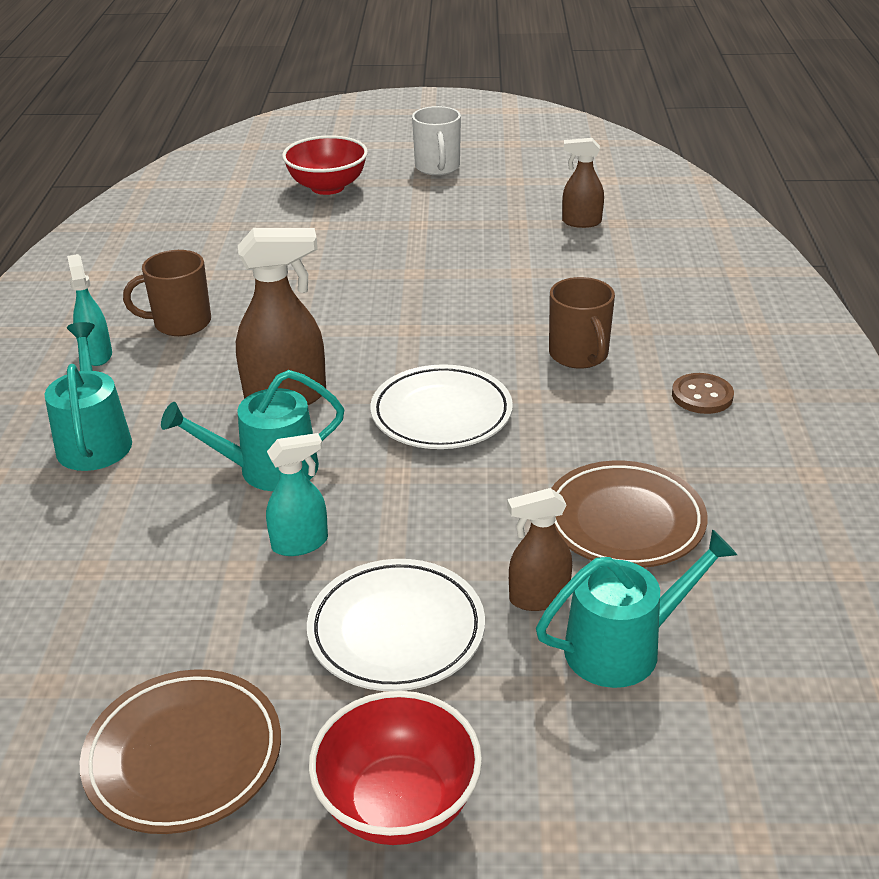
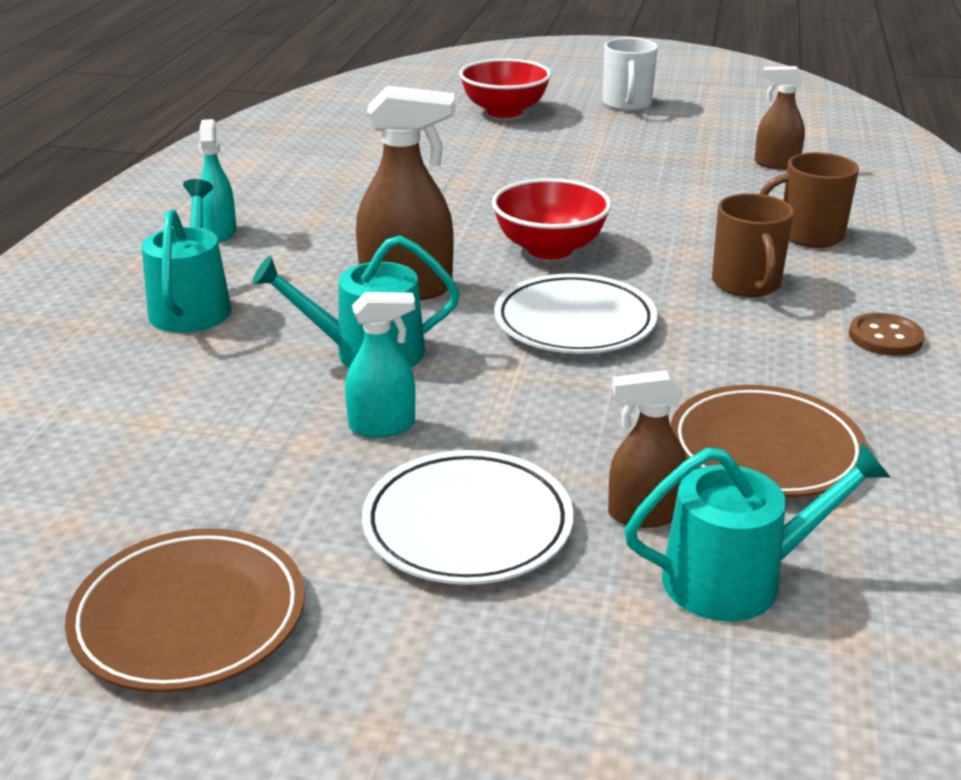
camera: 10 degrees right, 5 degrees down
brown mug [123,250,211,336] -> brown mug moved to [760,152,859,248]
red bowl [309,691,482,845] -> red bowl moved to [492,178,611,259]

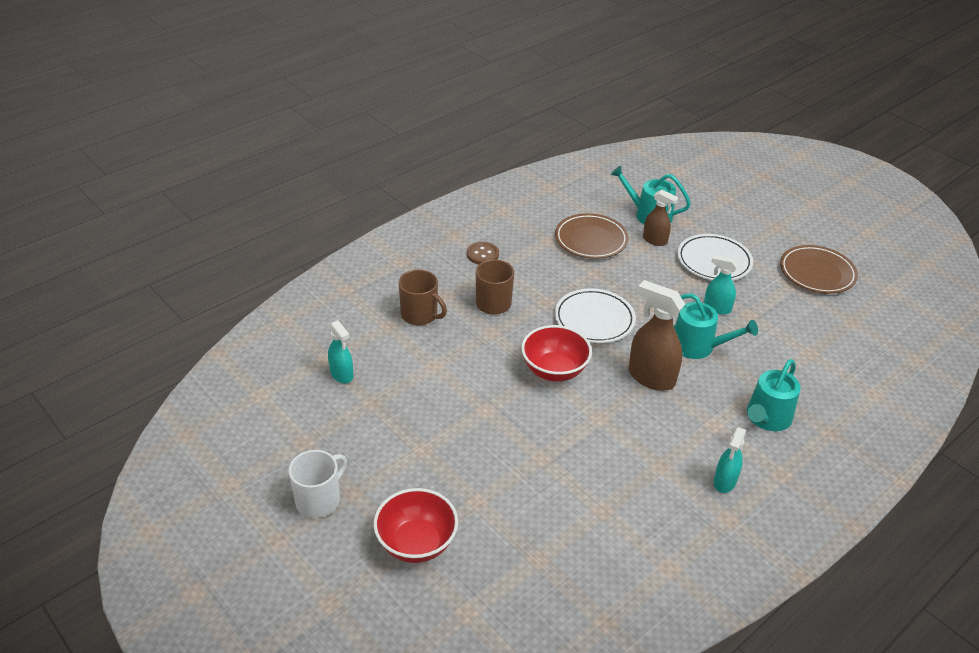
camera: 145 degrees left, 10 degrees up
brown spray bottle [755,66,805,170] -> turquoise spray bottle [328,320,353,383]

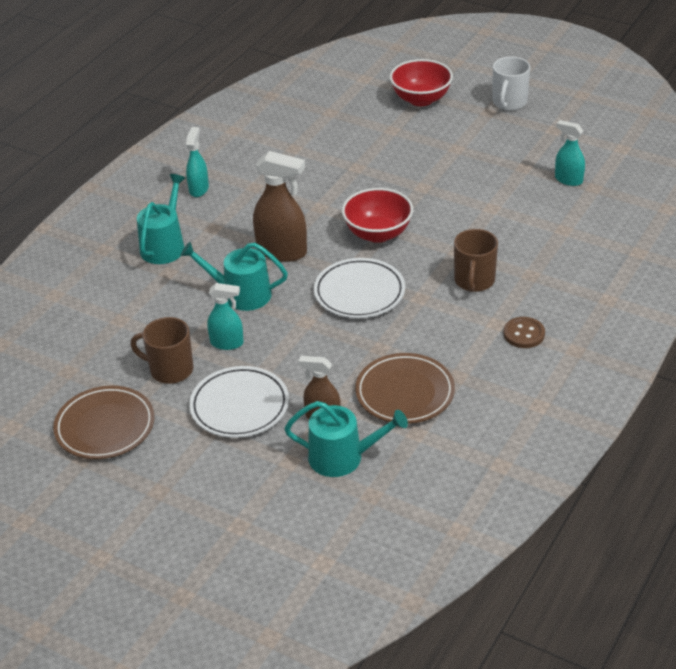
camera: 165 degrees right, 0 degrees up
brown mug [398,270,447,326] -> brown mug moved to [130,317,193,384]

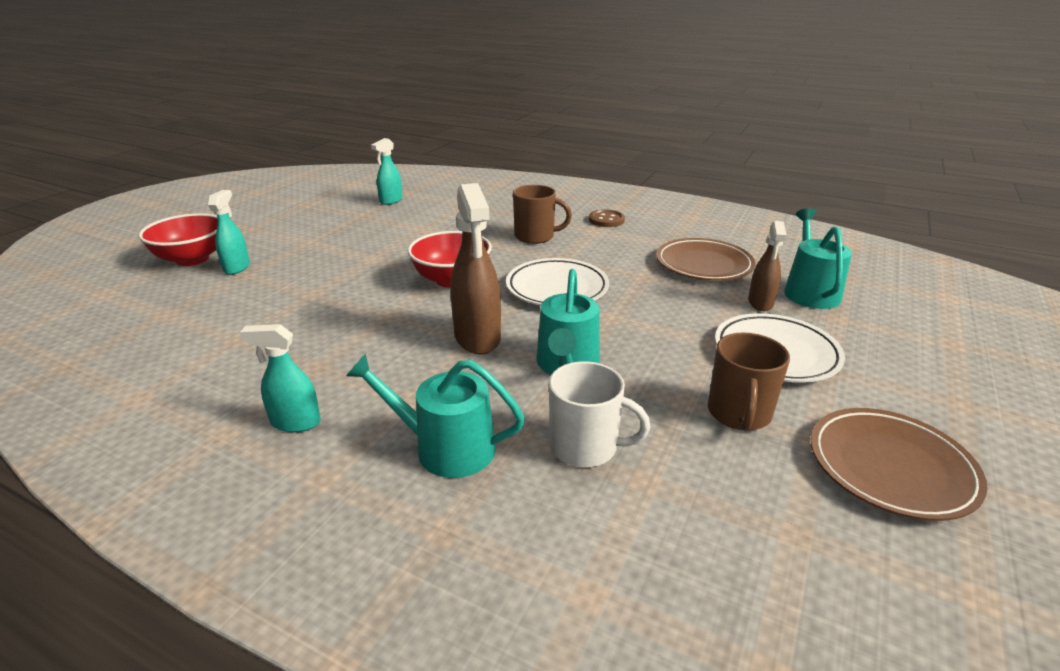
camera: 95 degrees left, 10 degrees down
turquoise spray bottle [207,283,244,350] -> turquoise spray bottle moved to [208,190,250,275]
brown spray bottle [253,151,307,262] -> brown spray bottle turned 150 degrees clockwise [451,183,501,354]
white mug [492,57,531,111] -> white mug moved to [549,361,650,467]

